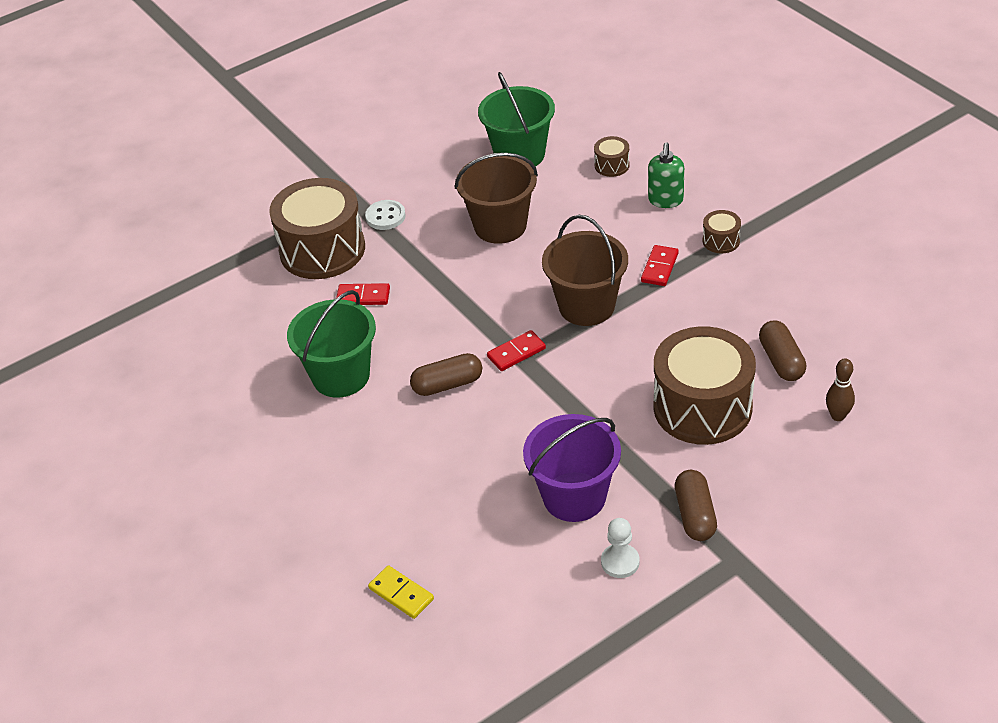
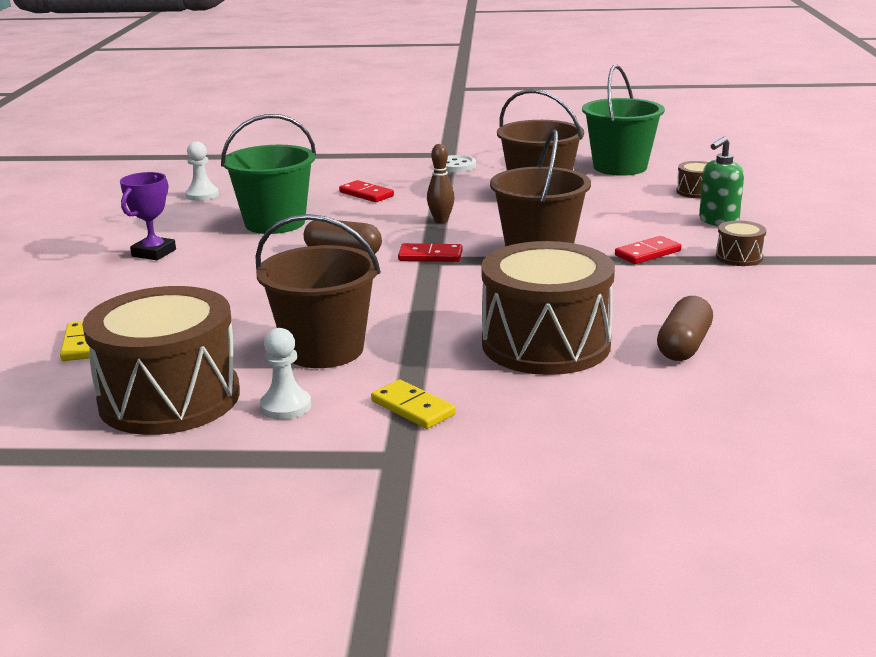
camera: 35 degrees right, 20 degrees down
brown drum [269,178,365,279] -> brown drum moved to [82,286,240,435]
purple bucket [523,414,621,522] -> brown bucket [255,214,381,368]
brown capsule [675,470,717,541] -> yellow domino [371,380,456,429]
brown bowling pin [826,358,855,421] -> brown bowling pin moved to [427,144,455,223]
none -> purple trophy [120,172,176,260]
none -> white pawn [185,141,219,201]

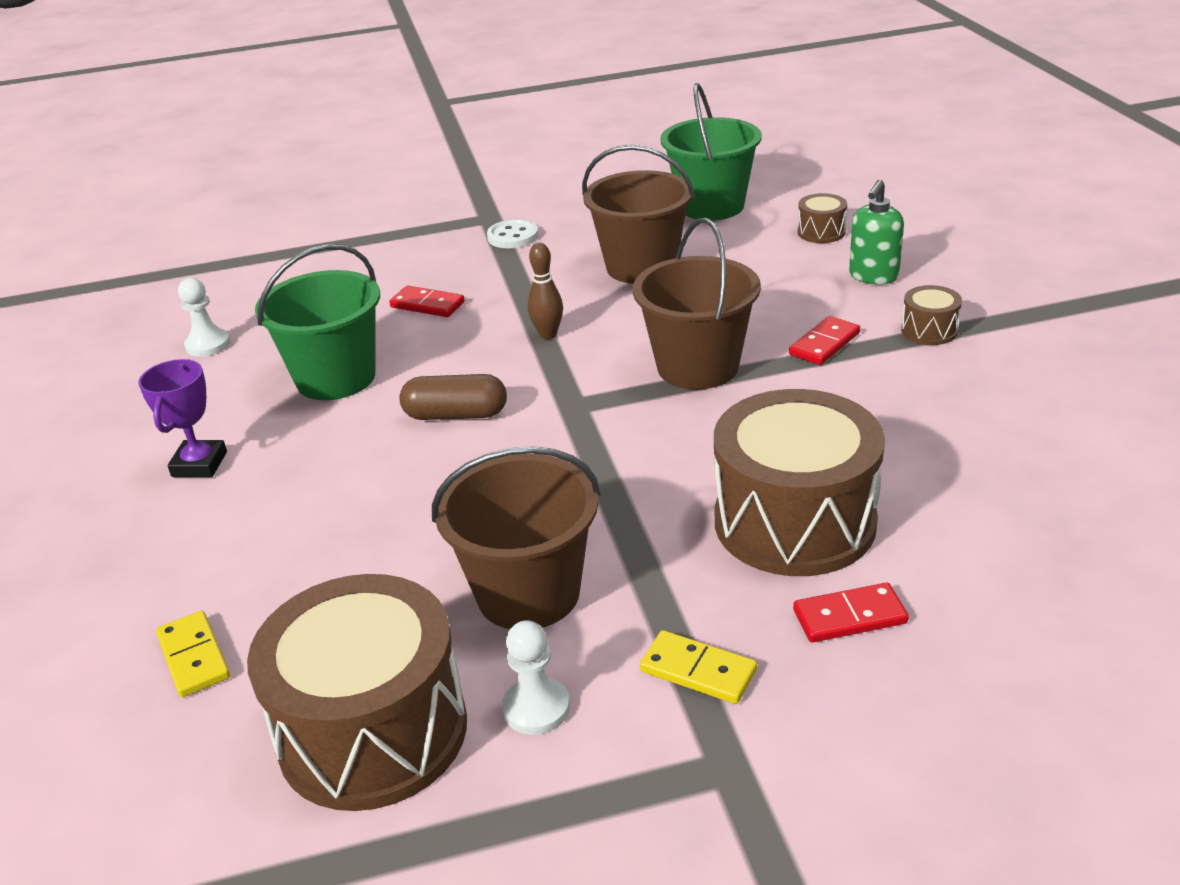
camera: 15 degrees left, 10 degrees up
red domino [398,243,463,262] -> red domino moved to [793,583,909,642]
brown capsule [657,296,713,361] -> none

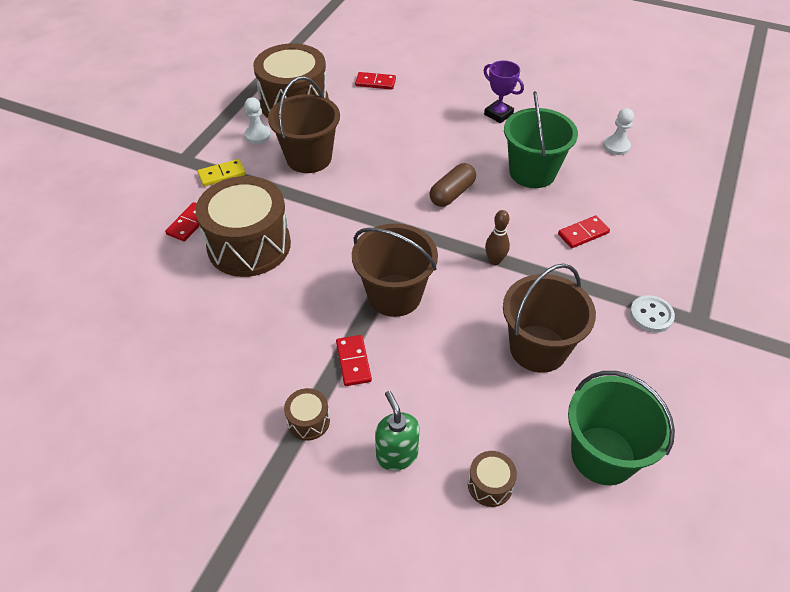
camera: 125 degrees right, 15 degrees up
yellow domino [156,611,230,697] -> red domino [355,72,396,90]

